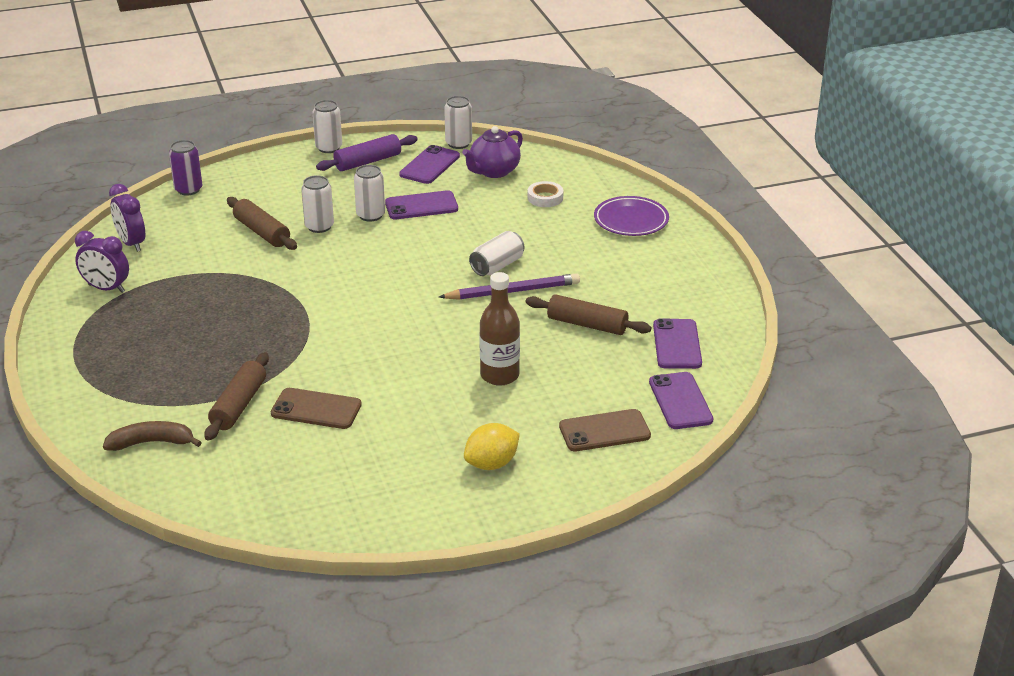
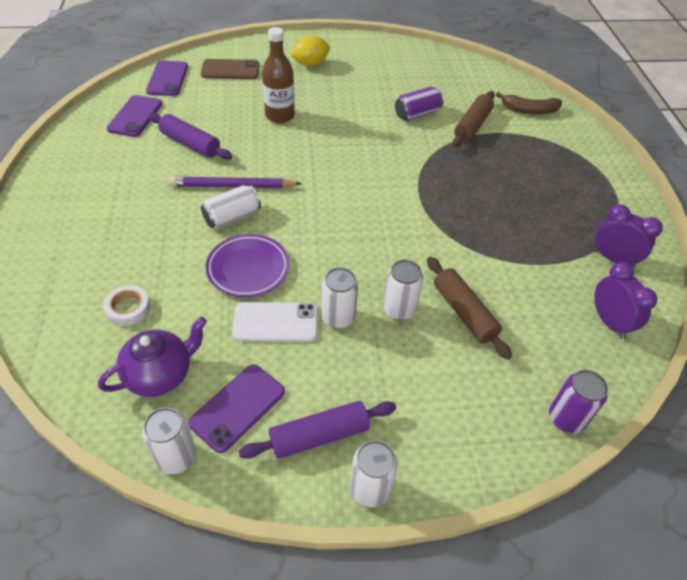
camera: 170 degrees left, 15 degrees up
brown phone [271,388,362,429] -> purple can [395,87,443,121]
purple phone [385,190,458,219] -> white phone [232,302,318,342]
brown rolling pin [526,294,651,335] -> purple rolling pin [149,113,232,160]
purple plate [594,196,669,236] -> purple plate moved to [205,234,289,297]

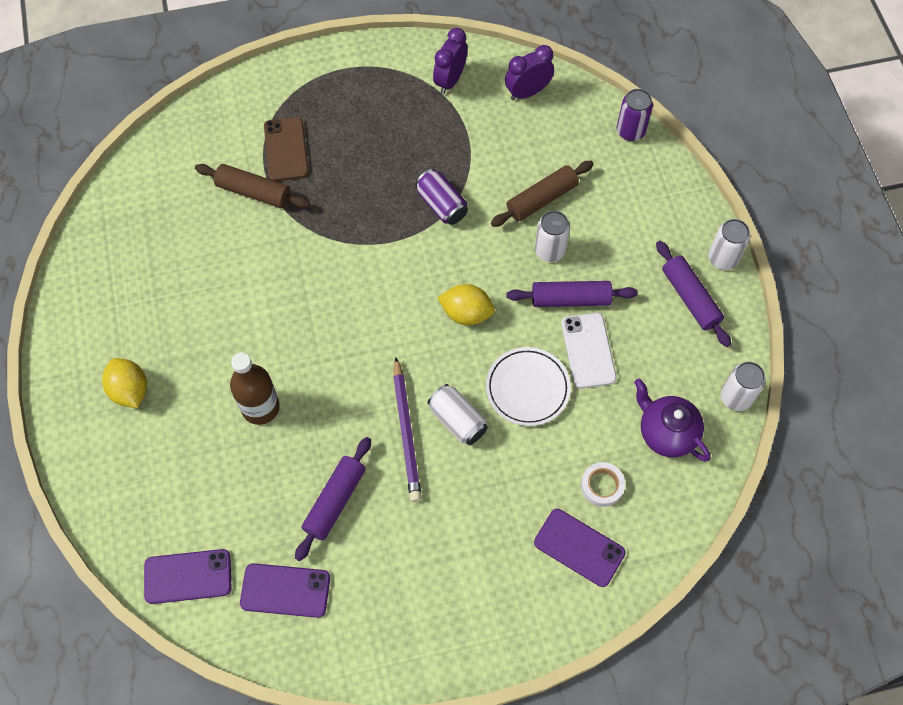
camera: 95 degrees left, 15 degrees up
purple phone [188,364,285,453] -> purple phone moved to [534,509,626,587]
brown phone [201,59,260,79] -> brown phone moved to [264,117,309,181]
purple plate [205,234,289,297] -> white plate [486,347,571,426]
white can [321,267,358,329] -> purple rolling pin [506,281,638,307]
purple can [395,87,443,121] -> purple can moved to [415,169,468,225]
brown banana [496,92,562,115] -> none
none -> yellow lemon [437,284,495,325]

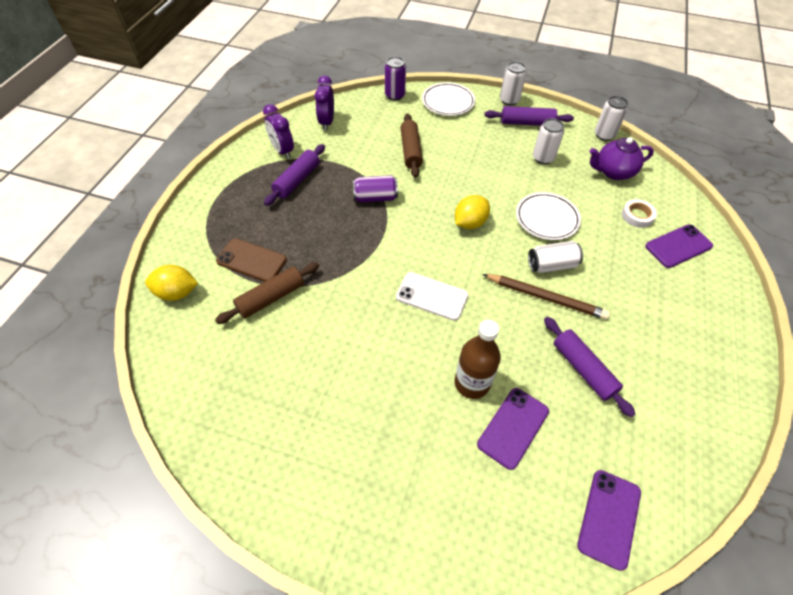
camera: 60 degrees left, 10 degrees down
yellow lemon [102,358,147,408] -> yellow lemon moved to [145,265,198,301]
purple phone [240,563,330,618] -> purple phone moved to [477,388,549,470]
purple pencil [393,357,422,502] -> brown pencil [482,274,610,320]
purple rolling pin [506,281,638,307] -> purple rolling pin moved to [264,144,325,206]
white can [535,211,570,262] -> white can moved to [533,118,564,164]
white phone [561,313,617,388] -> white phone moved to [396,272,468,321]
none -> white plate [422,82,475,116]

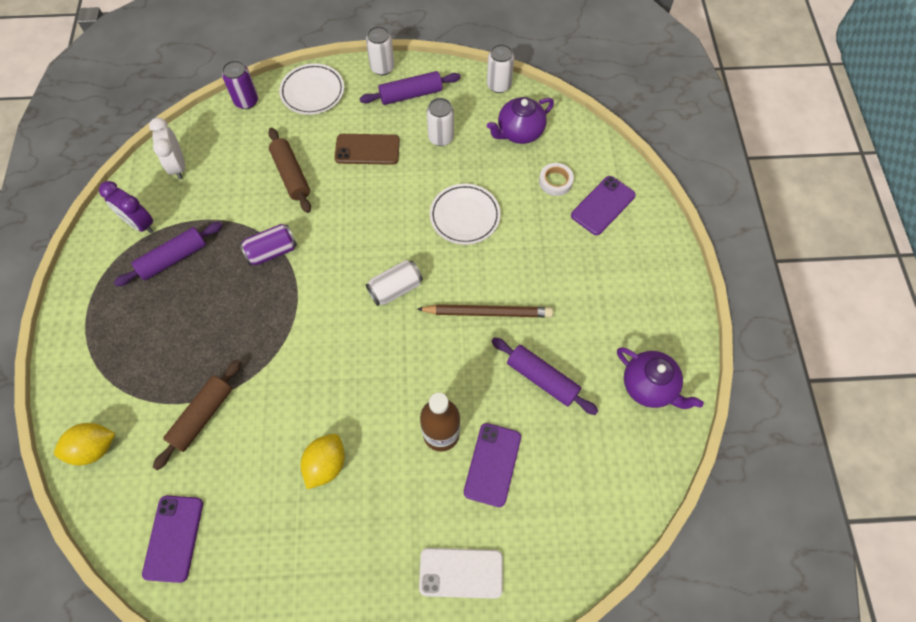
camera: 20 degrees left, 10 degrees up
brown phone [216,238,287,282] -> brown phone moved to [335,134,400,165]
purple rolling pin [264,144,325,206] -> purple rolling pin turned 45 degrees clockwise [114,222,223,286]
purple clock [315,75,334,131] -> white clock [149,118,185,179]
white phone [396,272,468,321] -> white phone moved to [419,548,503,599]
yellow lemon [455,195,490,229] -> yellow lemon moved to [301,434,345,489]
white can [528,241,583,273] -> white can moved to [366,260,423,306]
purple phone [577,470,641,571] -> purple phone moved to [142,496,203,583]
none -> purple teapot [617,347,704,409]

